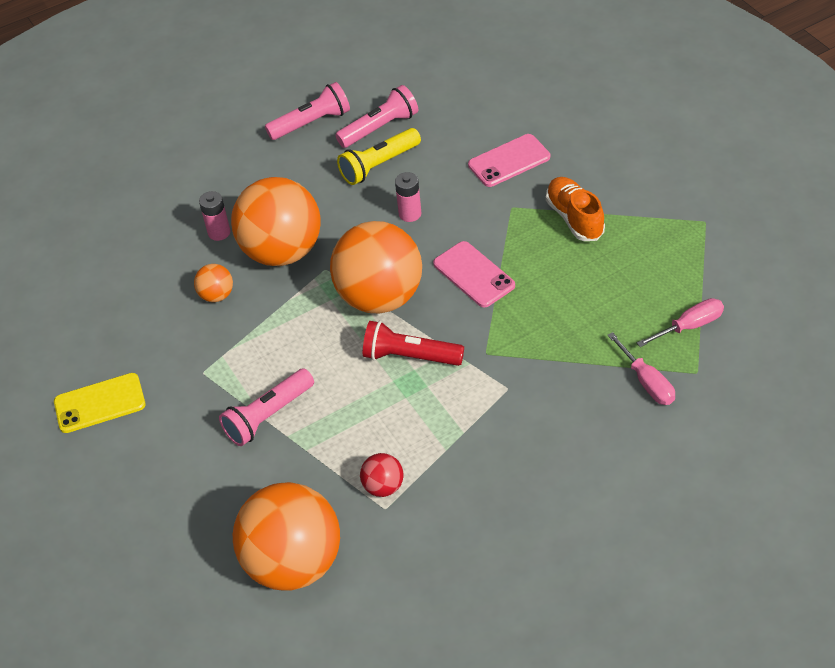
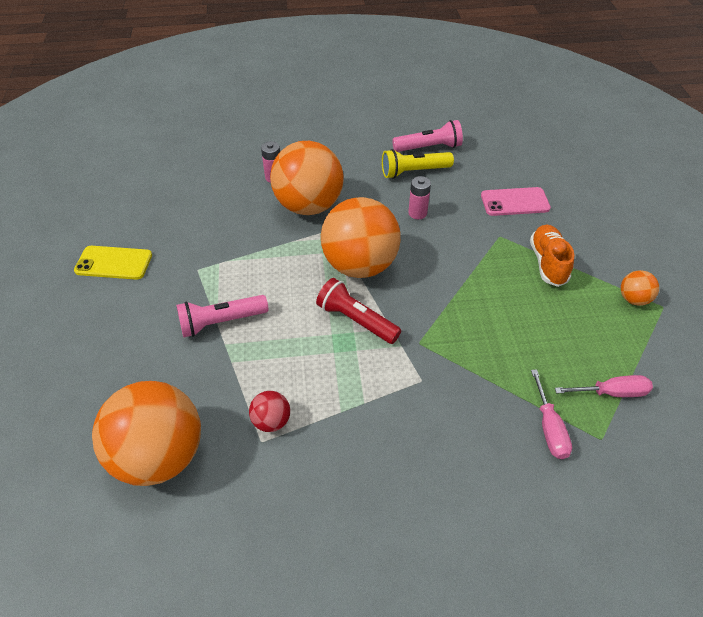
camera: 20 degrees right, 0 degrees up
orange ball [194,264,233,302] -> orange ball moved to [621,270,659,306]
pink flashlight [265,82,350,140] -> none
pink phone [433,241,515,308] -> none

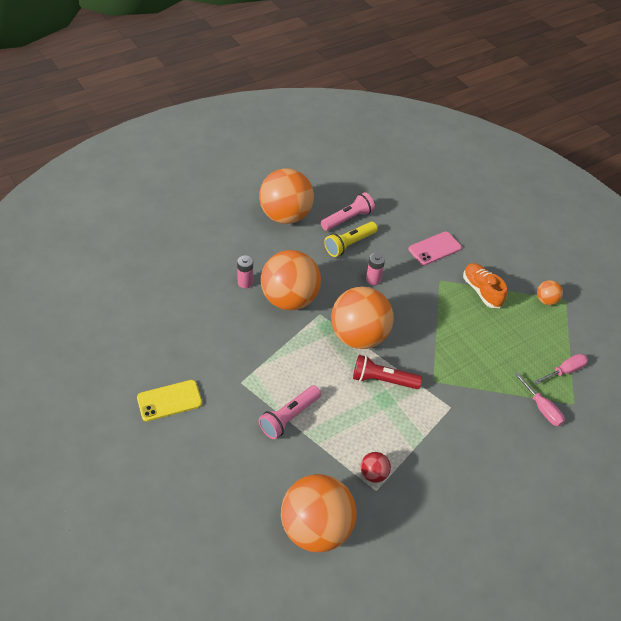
camera: 30 degrees left, 0 degrees up
none -> orange ball [259,168,314,224]

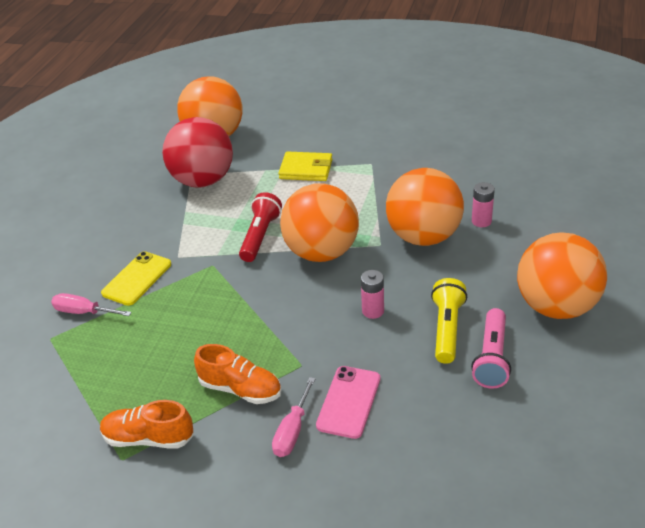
camera: 145 degrees right, 10 degrees down
yellow phone [137,380,202,421] -> yellow phone moved to [101,252,171,306]
pink flashlight [259,385,321,439] -> yellow wallet [278,152,332,181]
red flashlight [353,355,422,389] -> red flashlight turned 45 degrees counterclockwise [239,192,282,262]
red ball [360,452,391,483] -> red ball [162,117,233,187], size x2.33
pink screwdriver [534,354,588,384] -> pink screwdriver moved to [272,377,316,457]
orange ball [537,280,563,305] -> orange shoe [100,400,194,449]

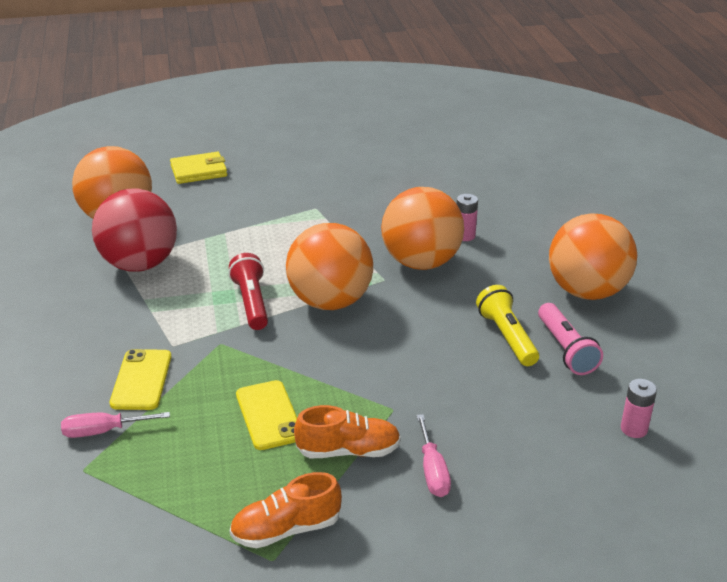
camera: 30 degrees left, 5 degrees down
yellow wallet [278,152,332,181] -> yellow wallet moved to [170,152,227,184]
pink phone [316,366,380,439] -> none
pink battery [361,270,384,319] -> pink battery moved to [621,379,657,438]
none -> yellow phone [236,380,297,450]

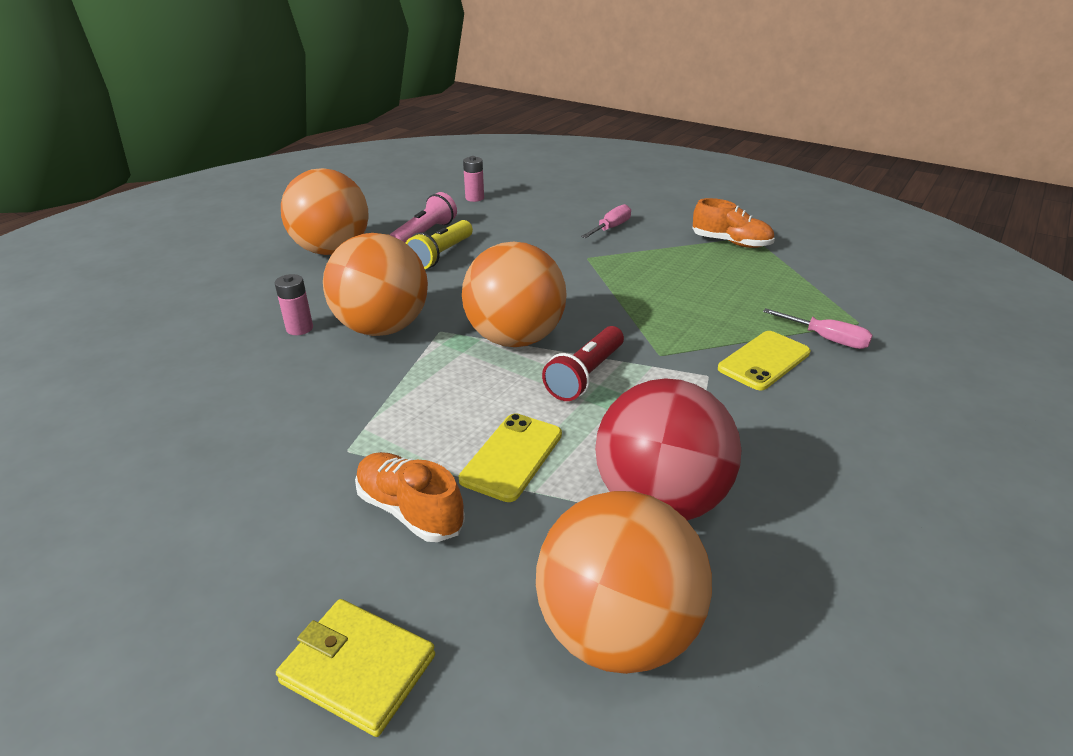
camera: 135 degrees left, 0 degrees up
yellow phone [236,380,297,450] -> yellow phone moved to [459,413,562,502]
orange shoe [294,405,401,458] -> orange shoe moved to [355,452,465,542]

